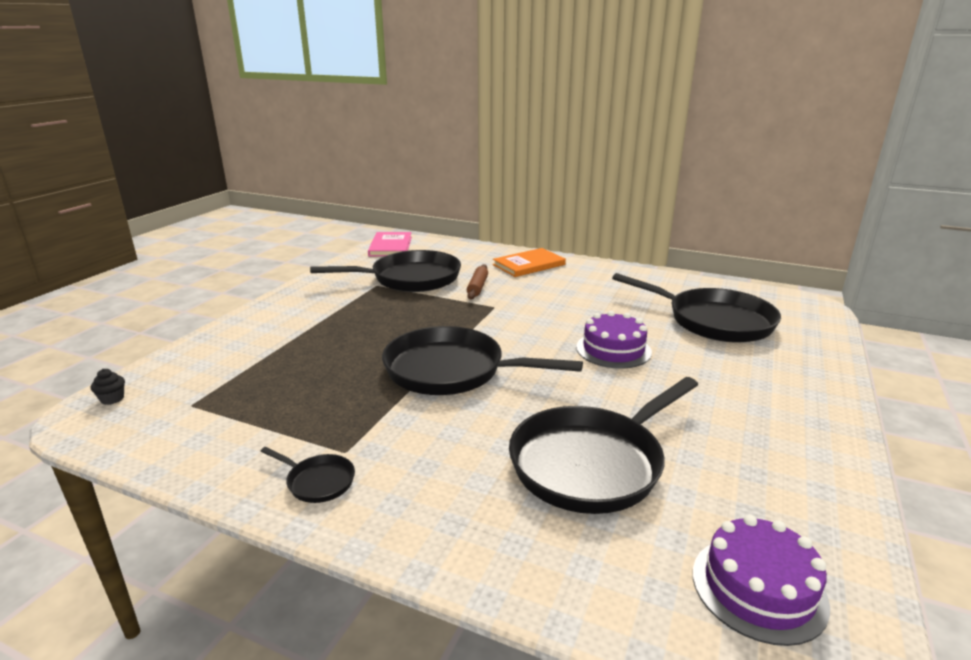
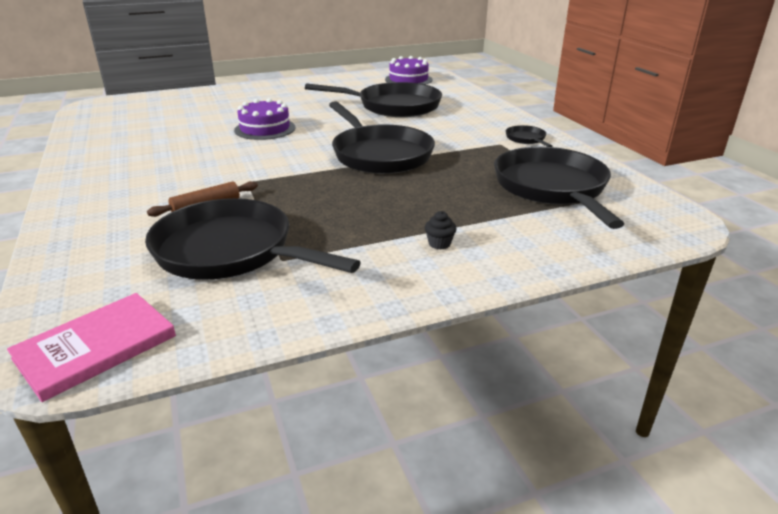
camera: 135 degrees left, 5 degrees up
black cupcake [91,369,125,405] -> black cupcake moved to [424,211,457,250]
orange book [493,248,566,277] -> none
black pan [612,273,781,342] -> black pan moved to [494,147,624,229]

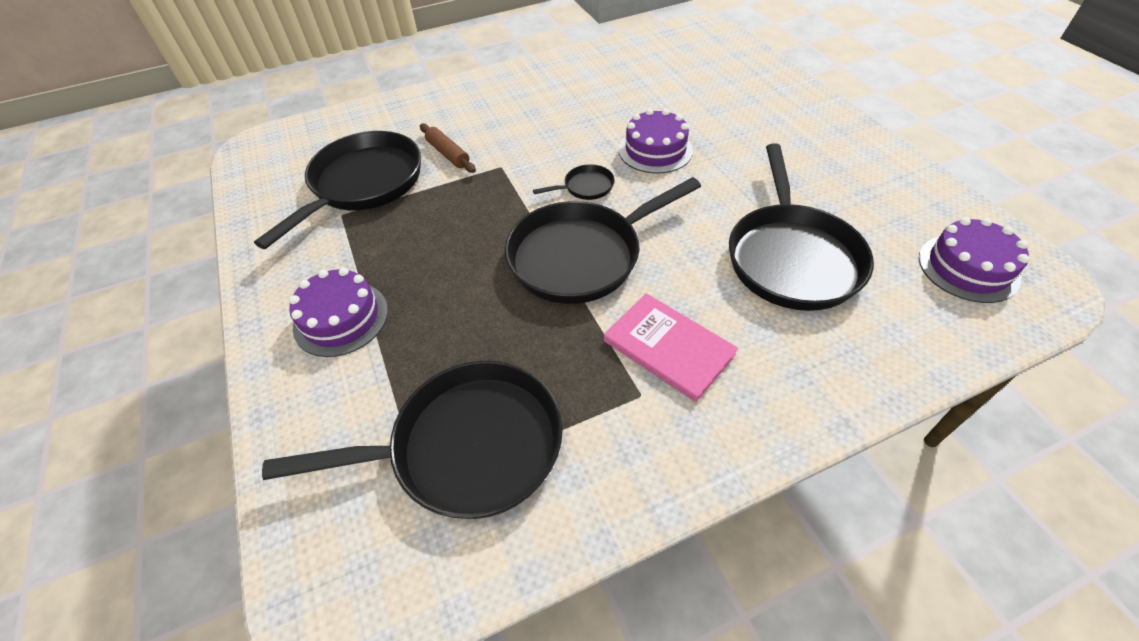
camera: 90 degrees right, 20 degrees up
pink book [7,293,176,402] -> pink book moved to [604,293,738,402]
black cupcake [424,211,457,250] -> purple cake [289,268,388,357]
black pan [506,125,552,147] -> black pan moved to [533,164,615,200]

